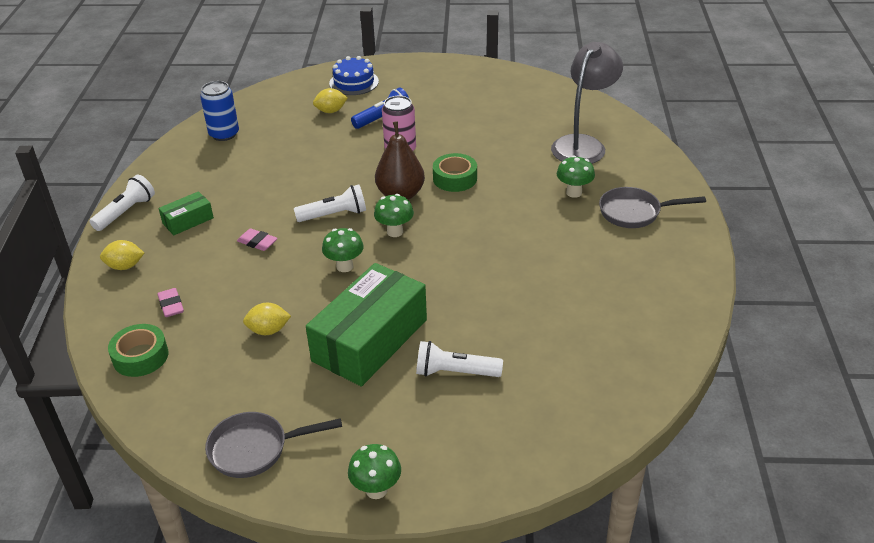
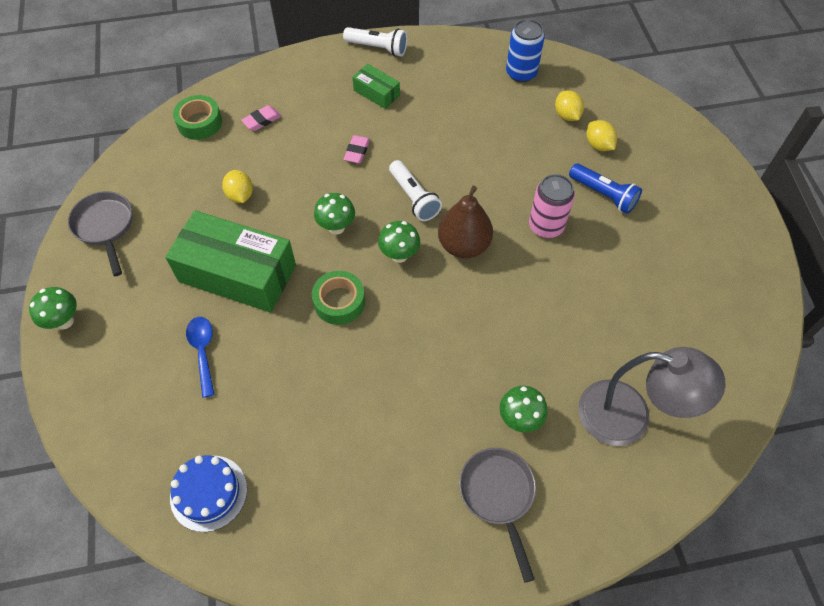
camera: 75 degrees right, 20 degrees up
yellow lemon [100,240,144,270] -> yellow lemon moved to [555,90,584,121]
blue cake [329,56,379,95] -> blue cake moved to [170,455,247,532]
white flashlight [416,341,503,377] -> blue spoon [186,317,215,398]
green tape [433,153,477,192] -> green tape moved to [312,271,365,325]

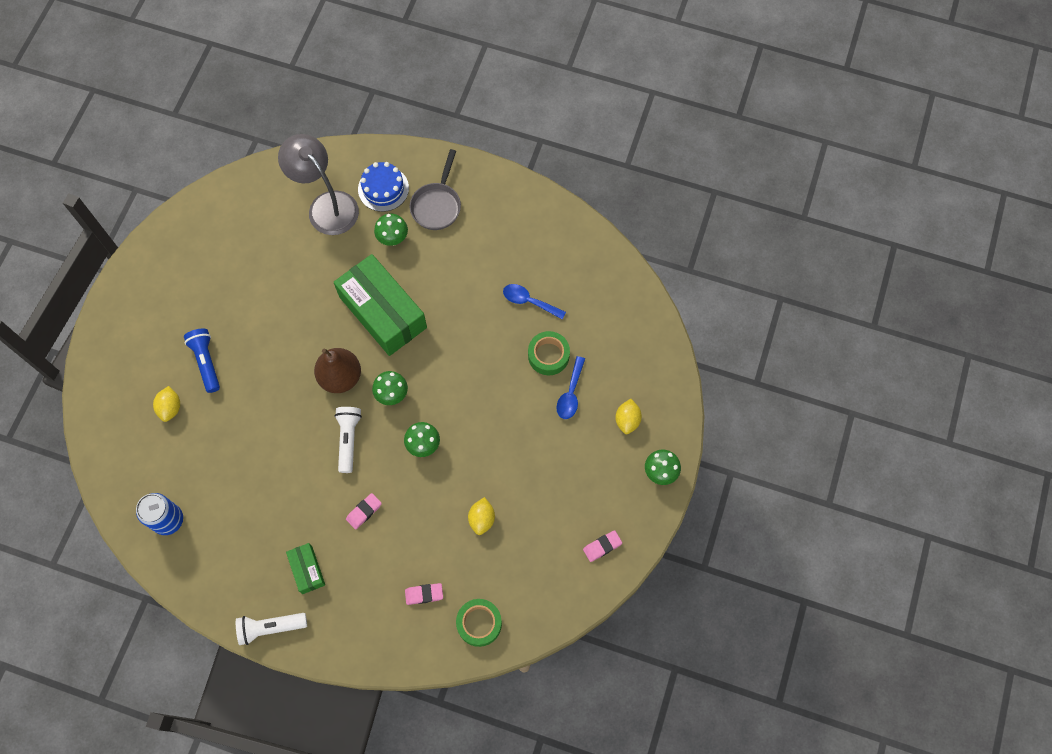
camera: 150 degrees left, 10 degrees up
grey pan [68,191,132,276] -> pink eraser [583,530,622,562]
green box [165,211,296,313] -> green box moved to [333,254,427,356]
blue cake [170,455,247,532] -> blue cake moved to [358,162,409,212]
green tape [312,271,365,325] -> green tape moved to [528,331,570,375]
white flashlight [343,27,407,56] -> white flashlight turned 60 degrees counterclockwise [236,613,307,645]
pink can [529,174,575,238] -> none
yellow lemon [555,90,584,121] -> yellow lemon moved to [615,399,642,434]
none -> blue spoon [503,284,566,320]

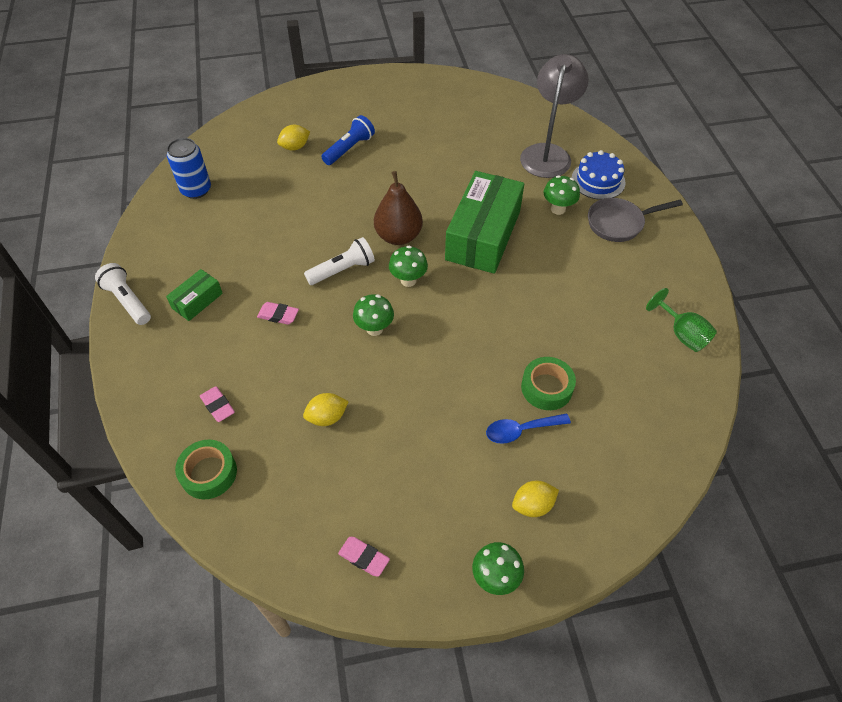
camera: 60 degrees right, 15 degrees down
blue spoon [503,284,566,320] -> none
none -> green goblet [646,288,717,352]

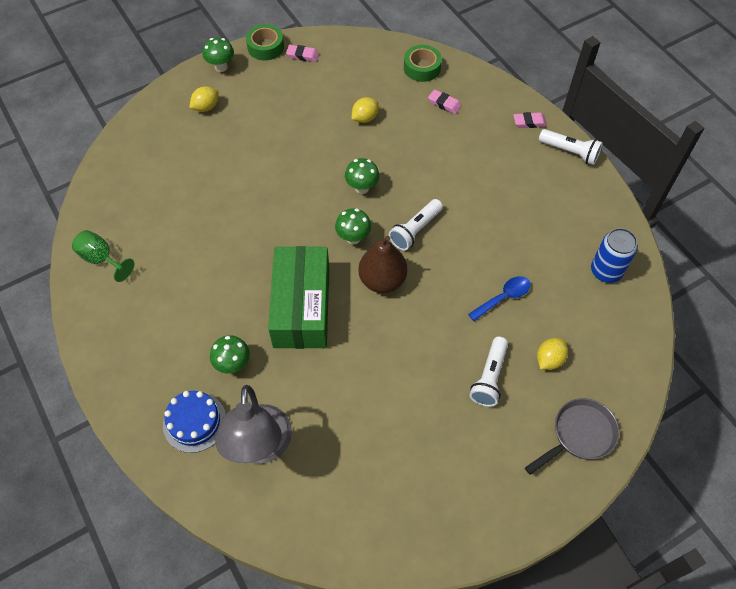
camera: 160 degrees right, 5 degrees up
green box [166,269,223,321] -> none
pink eraser [257,302,299,325] -> pink eraser moved to [513,112,547,128]
blue flashlight [321,115,375,165] -> white flashlight [470,337,508,407]
blue spoon [486,413,571,444] -> blue spoon moved to [468,276,531,321]
green tape [521,357,576,410] -> green tape moved to [246,24,284,61]
grey pan [588,198,683,242] -> grey pan moved to [525,398,619,475]

